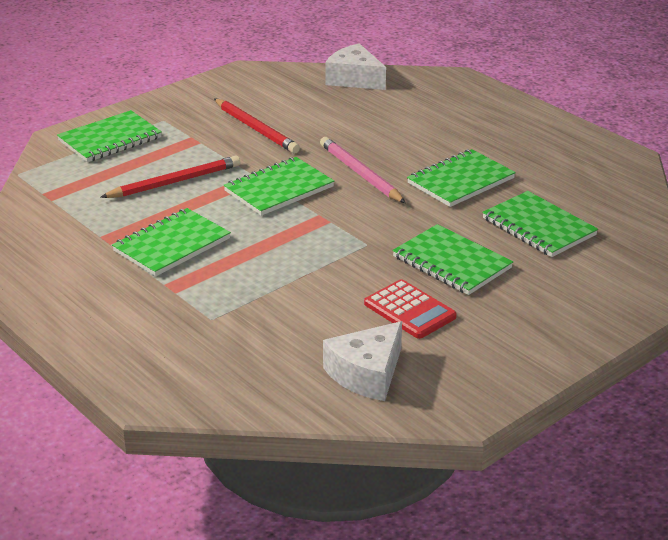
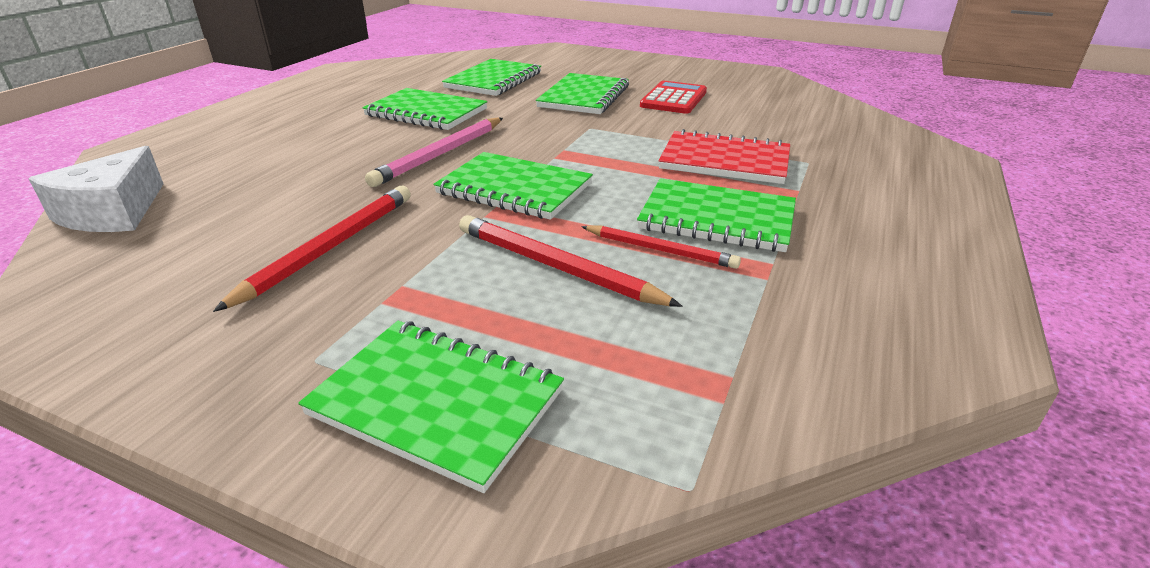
camera: 115 degrees left, 0 degrees up
white cheese [323,321,402,401] -> none
none -> red pencil [581,226,741,269]
none -> red notebook [659,129,790,184]

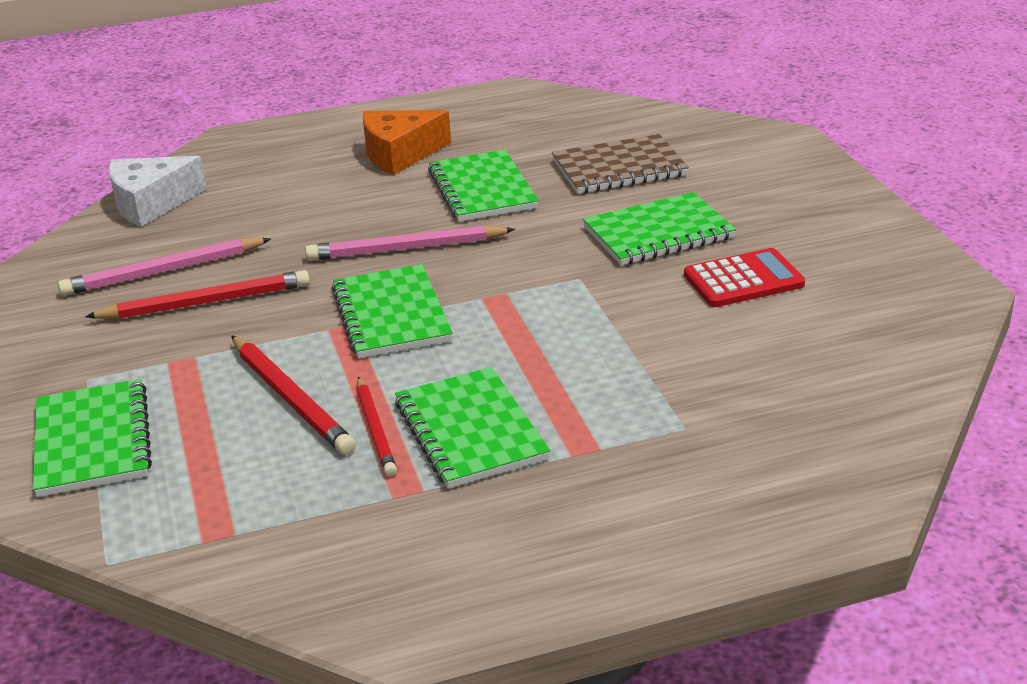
camera: 50 degrees right, 0 degrees up
green notebook [442,59,541,96] -> brown notebook [552,134,689,194]
red pencil [459,215,682,307] -> red pencil turned 150 degrees clockwise [231,335,356,455]
red notebook [659,129,790,184] -> none
none -> pink pencil [58,238,271,296]
none -> orange cheese [363,110,451,175]

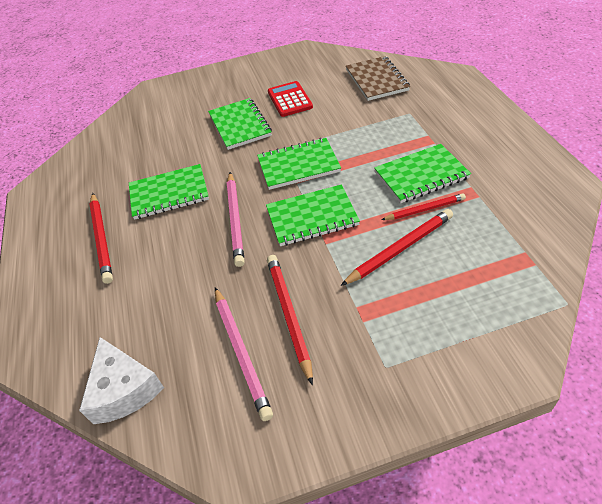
camera: 85 degrees left, 15 degrees up
green notebook [33,379,152,497] -> green notebook moved to [257,138,341,190]
orange cheese [363,110,451,175] -> red pencil [89,193,113,284]
brown notebook [552,134,689,194] -> brown notebook moved to [346,56,410,101]

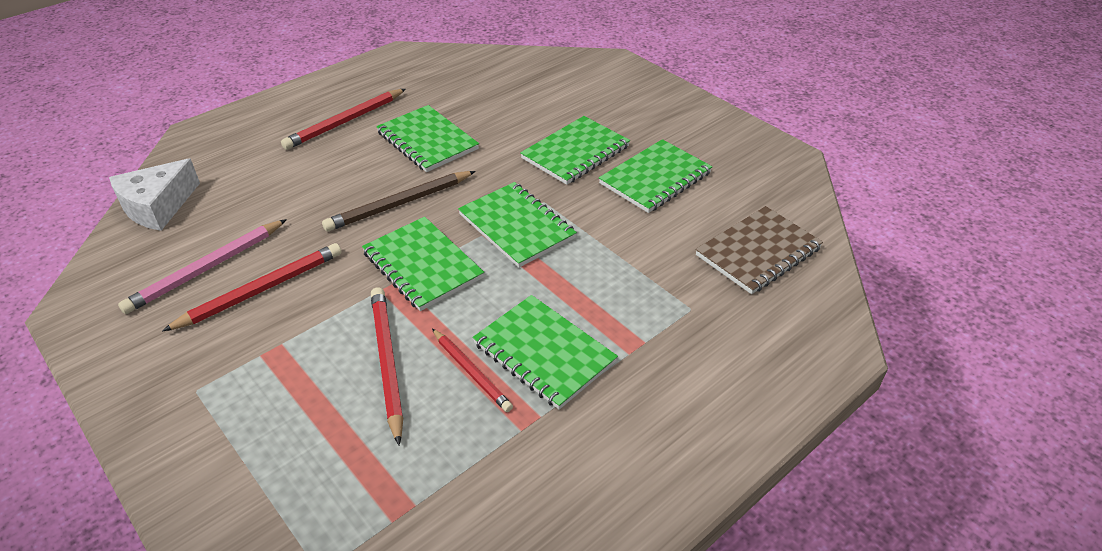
camera: 60 degrees right, 5 degrees down
pink pencil [227,172,245,267] -> brown pencil [322,171,476,232]
red calculator [268,81,313,117] -> green notebook [599,139,712,213]
red pencil [340,209,453,286] -> red pencil turned 135 degrees counterclockwise [371,287,403,445]

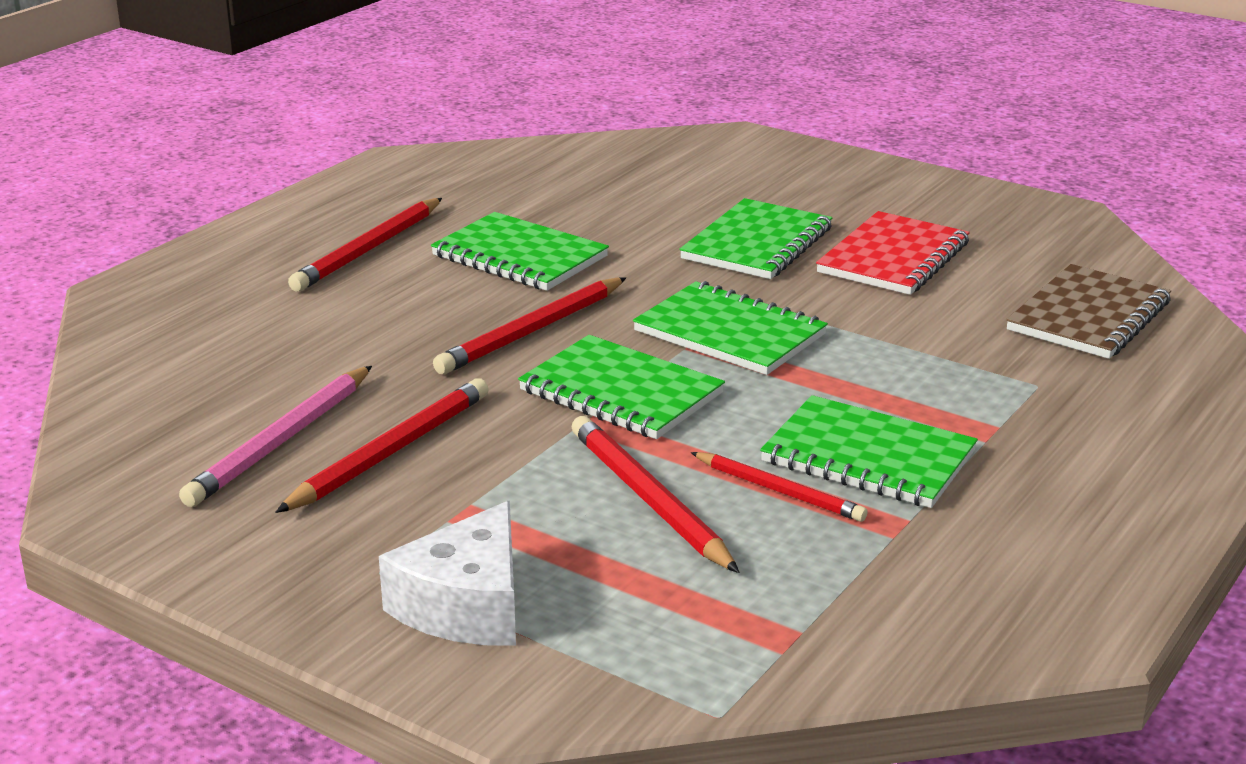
camera: 15 degrees left, 15 degrees down
white cheese [109,158,200,231] -> white cheese moved to [379,501,516,646]
brown pencil [322,171,476,232] -> red pencil [433,277,626,374]
green notebook [599,139,712,213] -> red notebook [816,211,970,295]

